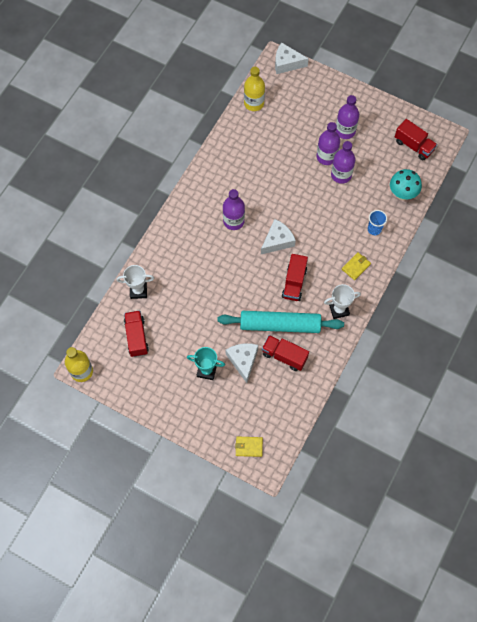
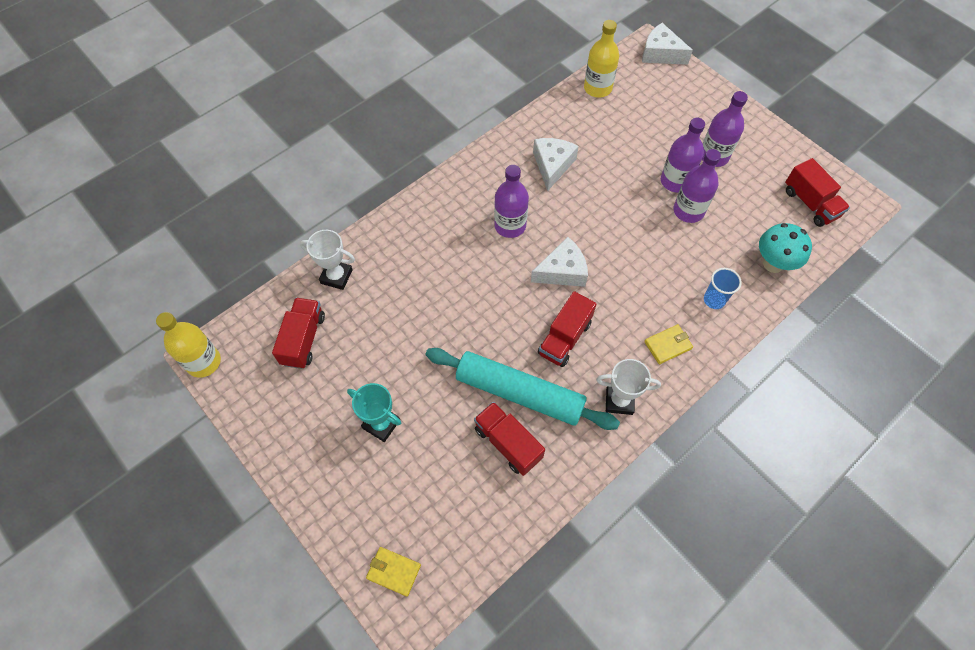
camera: 20 degrees right, 5 degrees down
white cheese [226,343,258,383] -> white cheese moved to [533,138,579,191]

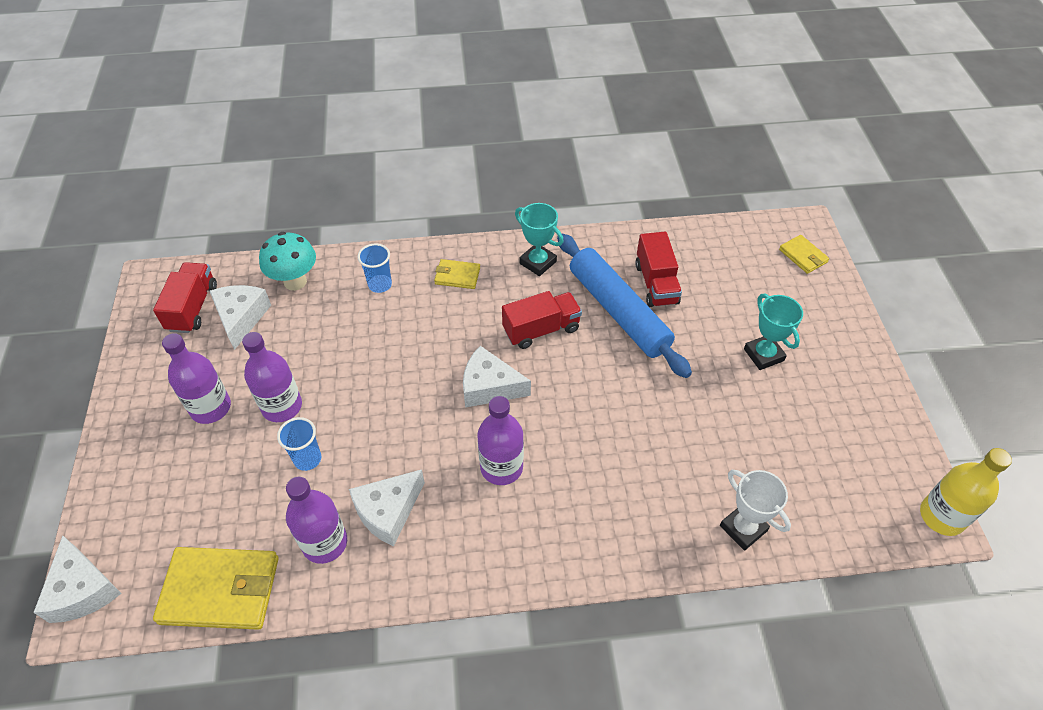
camera: 145 degrees left, 10 degrees down
red truck [272,298,325,369] -> none
turquoise rolling pin [426,348,620,430] -> blue rolling pin [557,233,692,378]
yellow bottle [584,20,619,98] -> yellow wallet [153,547,279,630]
white trophy [596,359,661,415] -> turquoise trophy [515,203,564,276]
purple bottle [674,149,721,223] -> purple bottle moved to [286,477,347,564]
none -> white cheese [210,285,271,350]
none -> blue cup [277,417,321,471]

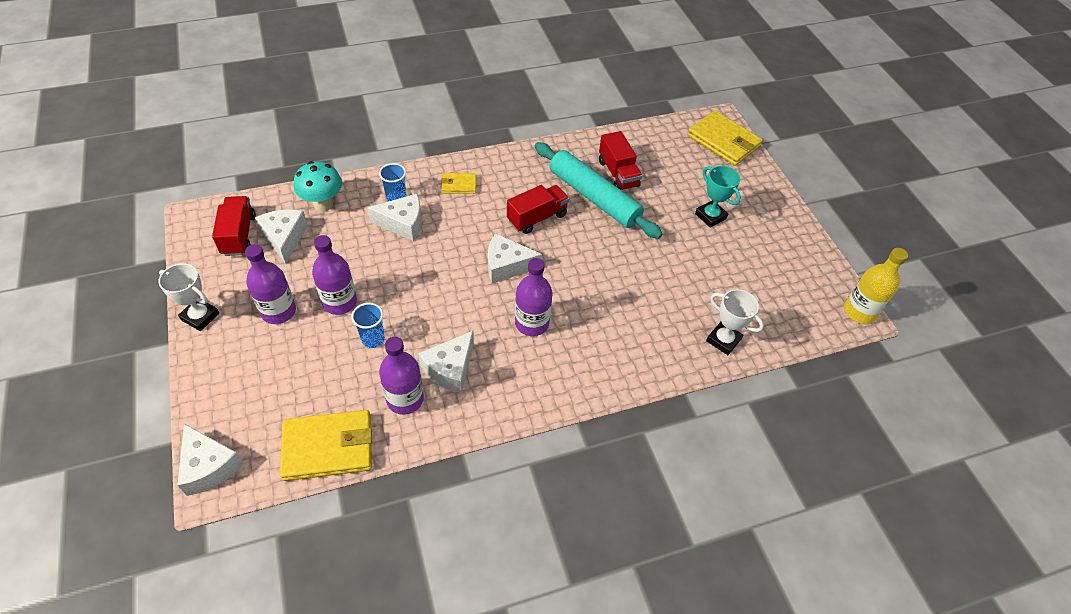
camera: 15 degrees left, 0 degrees up
turquoise trophy [515,203,564,276] -> none
blue rolling pin [557,233,692,378] -> turquoise rolling pin [535,142,662,239]
yellow wallet [779,235,829,274] -> yellow wallet [687,111,763,166], size x1.94
none -> white trophy [159,263,219,331]
none -> white cheese [367,194,422,241]

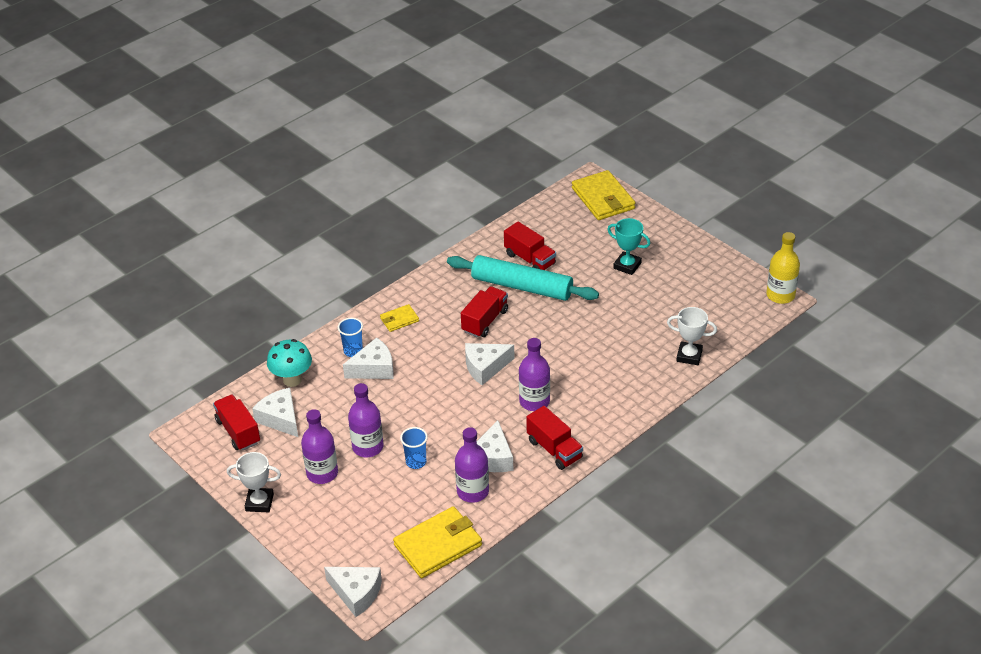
camera: 20 degrees left, 10 degrees down
yellow wallet [687,111,763,166] -> yellow wallet turned 45 degrees clockwise [572,170,635,220]
none -> red truck [526,406,583,470]

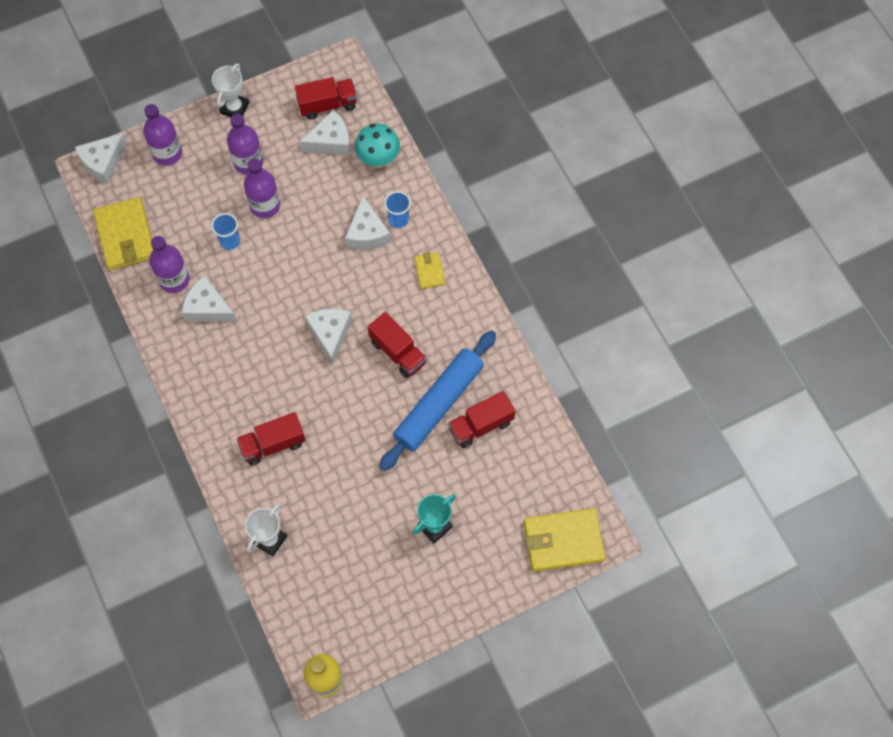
camera: 105 degrees right, 25 degrees up
turquoise rolling pin [447,255,599,301] -> blue rolling pin [379,330,496,471]
purple bottle [519,338,550,411] -> purple bottle moved to [143,104,182,166]
red truck [526,406,583,470] -> red truck moved to [236,412,306,465]

